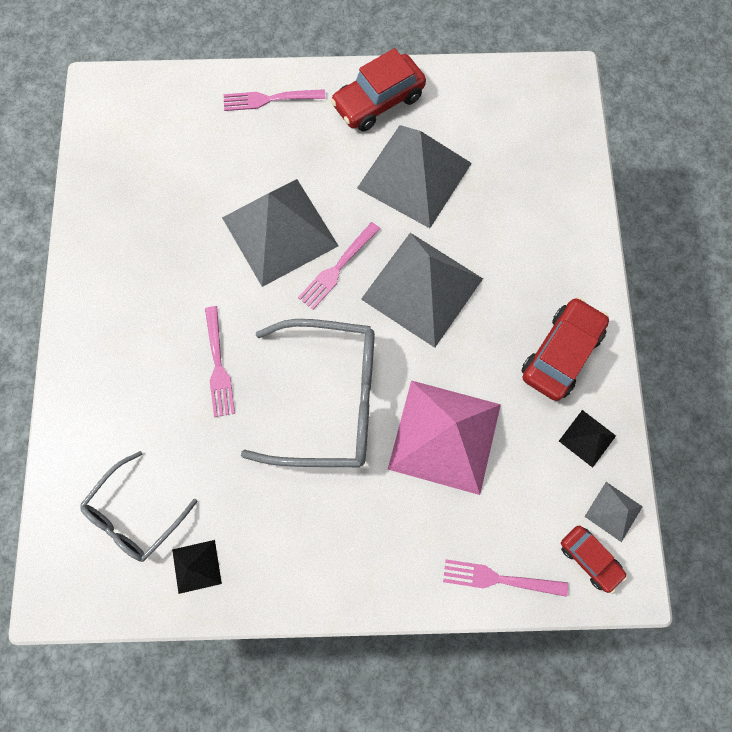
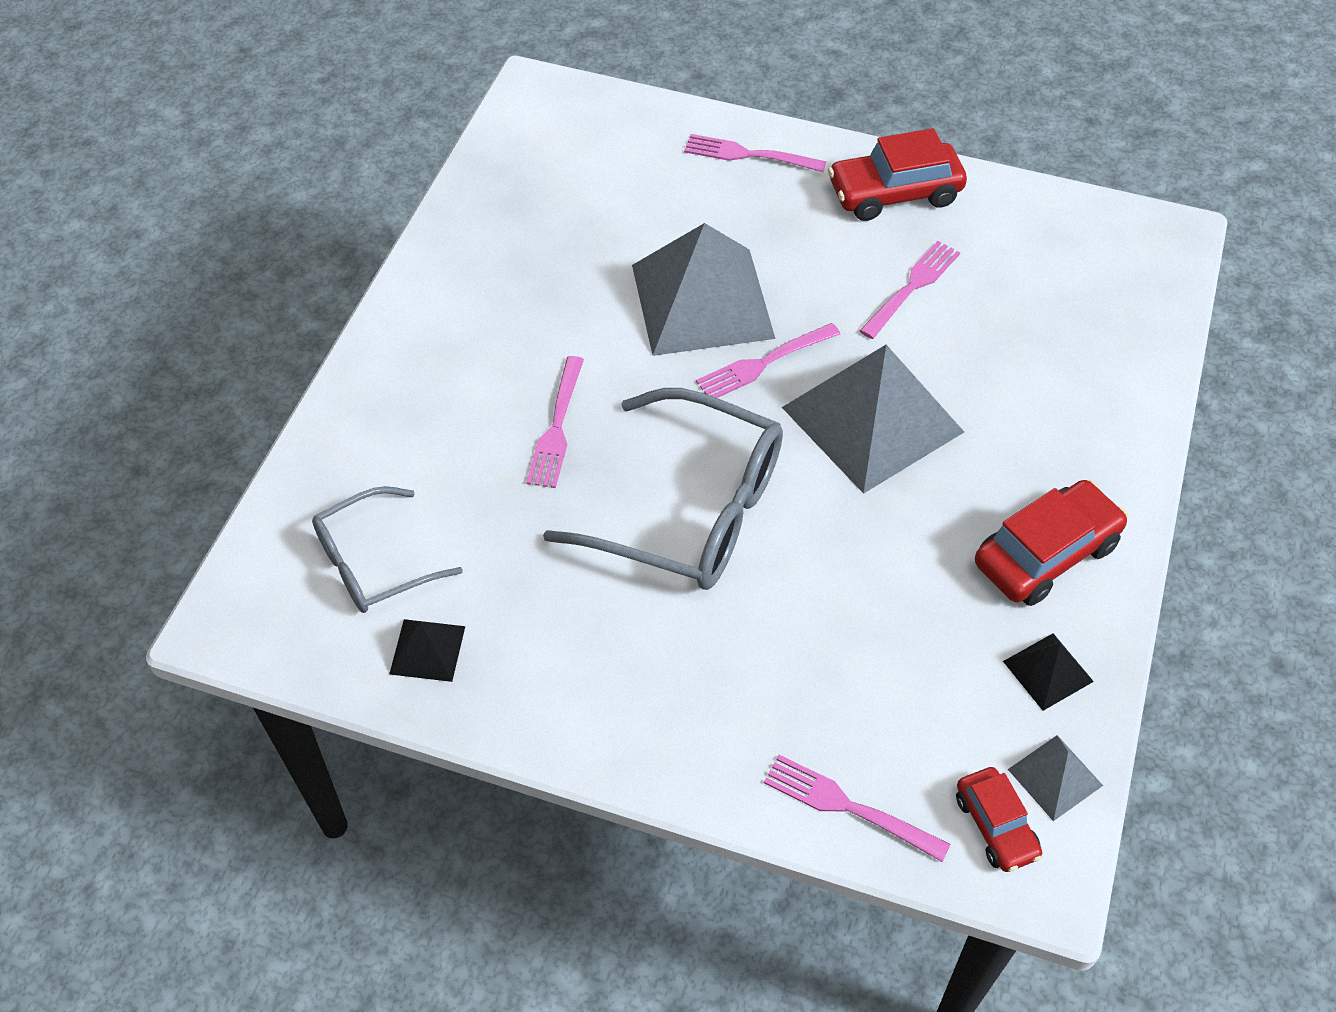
camera: 20 degrees right, 20 degrees down
grey pyramid [357,125,472,228] -> pink fork [859,241,961,339]
pink pyramid [388,380,501,495] -> none

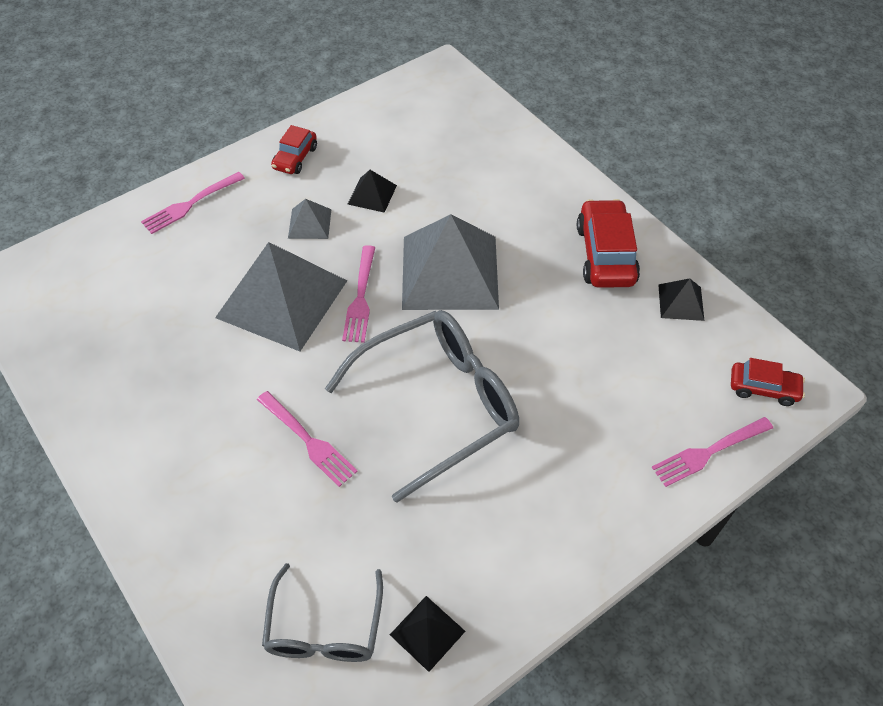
camera: 55 degrees left, 0 degrees up
red car [828,128,967,221] -> red car [271,125,317,174], size x0.60
pink fork [859,241,961,339] -> black pyramid [348,170,397,213]
grey pyramid [1008,735,1103,821] -> grey pyramid moved to [288,199,332,239]

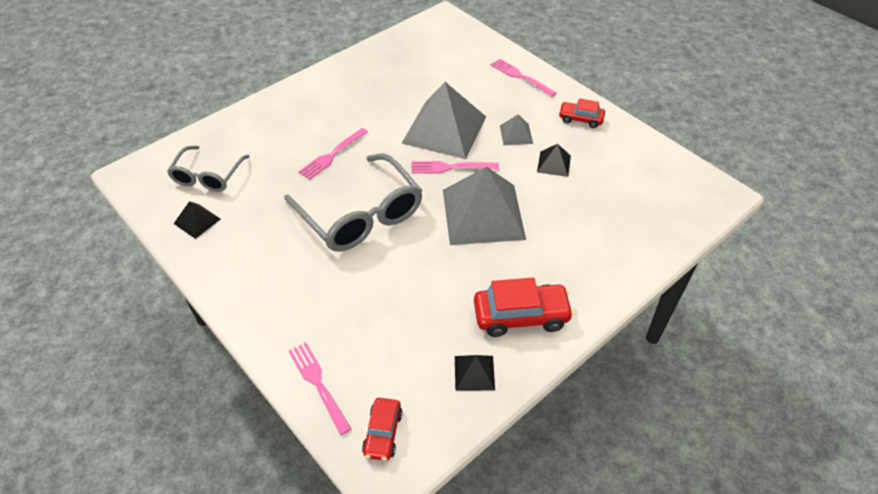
camera: 85 degrees right, 5 degrees down
grey glasses [262,563,383,662] -> grey glasses turned 75 degrees counterclockwise [167,146,250,192]

